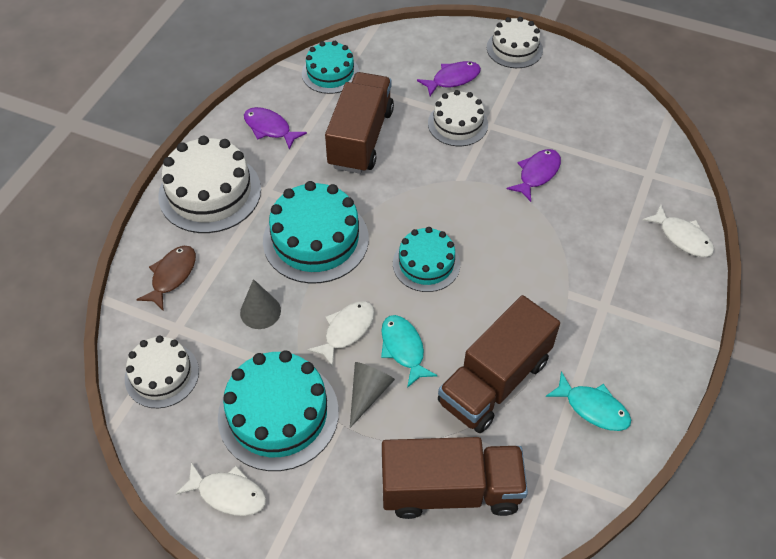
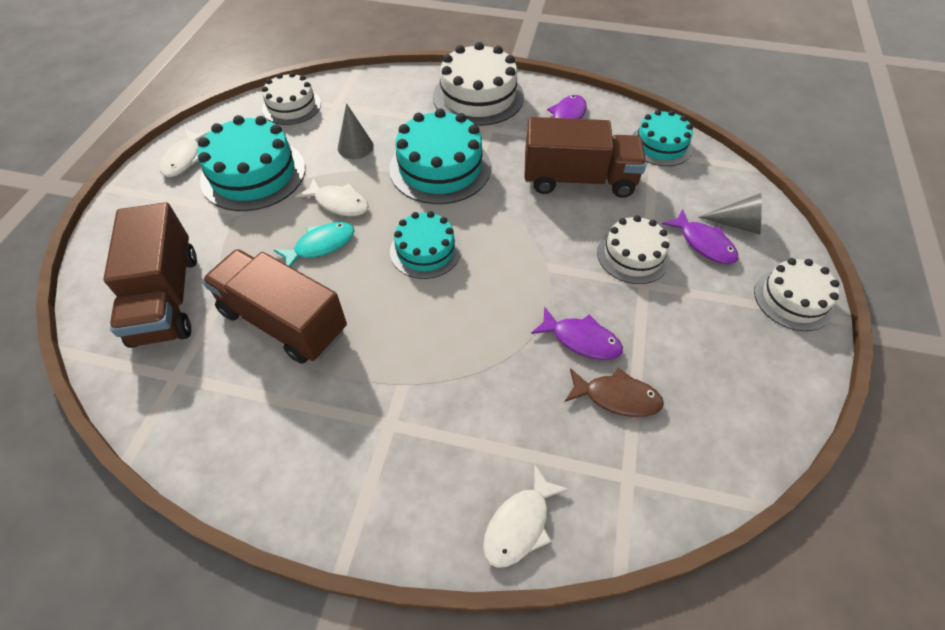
camera: 80 degrees right, 0 degrees up
brown fish [136,246,196,311] -> brown fish moved to [565,368,664,417]
grey cone [350,362,395,428] -> grey cone moved to [699,193,762,234]
turquoise fish [546,371,631,431] -> none

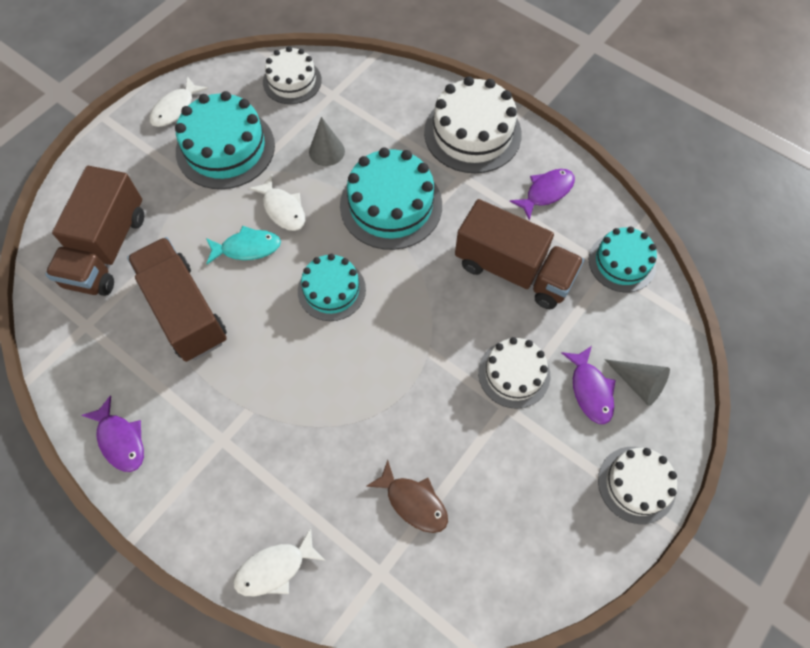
camera: 25 degrees right, 10 degrees up
purple fish [531,307,623,360] -> purple fish moved to [81,395,144,472]

